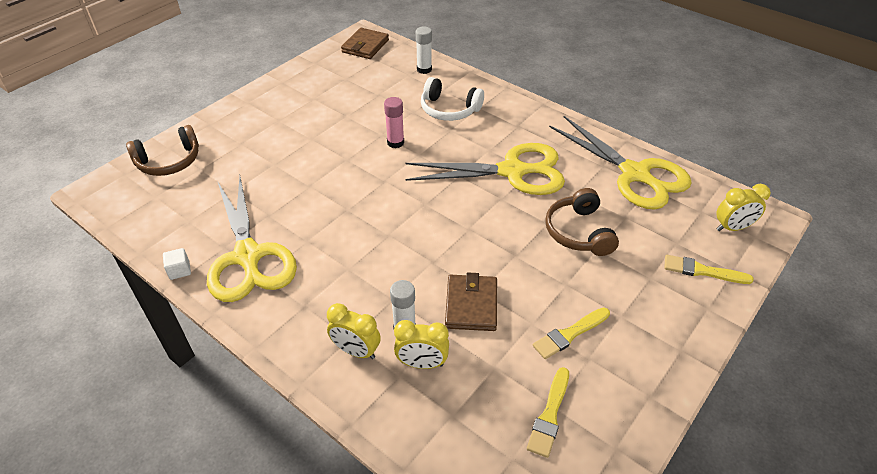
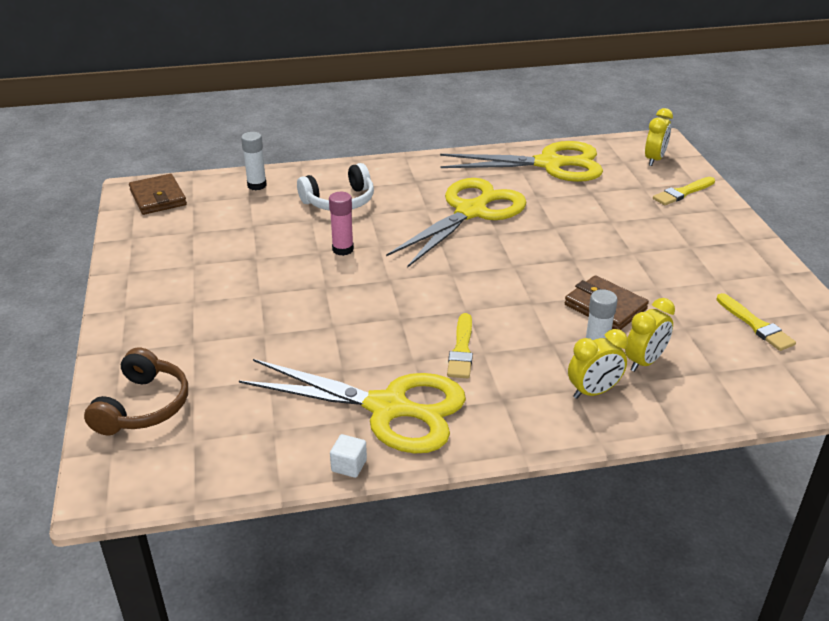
camera: 50 degrees left, 10 degrees down
yellow brush [533,307,610,359] -> yellow brush moved to [447,313,473,378]
brown headphones [545,188,619,256] -> none

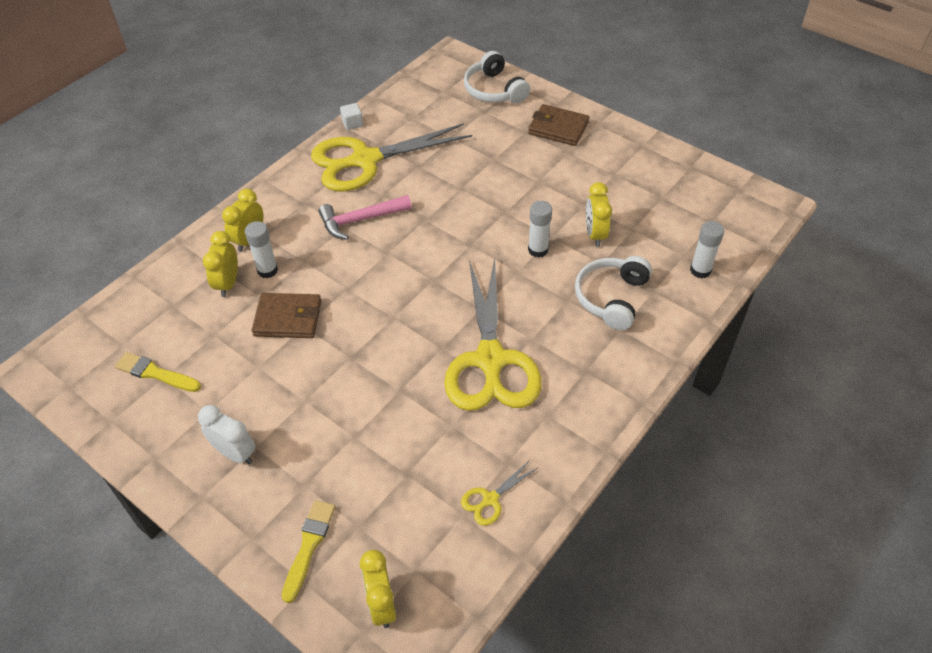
camera: 140 degrees right, 15 degrees up
brown headphones [84,347,188,435] -> white headphones [464,51,530,103]
brown wallet [129,174,187,215] -> brown wallet moved to [528,104,589,146]
pink glue stick [329,192,354,256] -> white glue stick [528,201,552,258]
yellow scissors [440,141,603,182] -> yellow scissors [461,460,539,526], size x0.40
yellow brush [447,313,473,378] -> pink hammer [318,195,412,240]
none -> white clock [198,405,255,464]
none -> yellow clock [586,182,612,247]

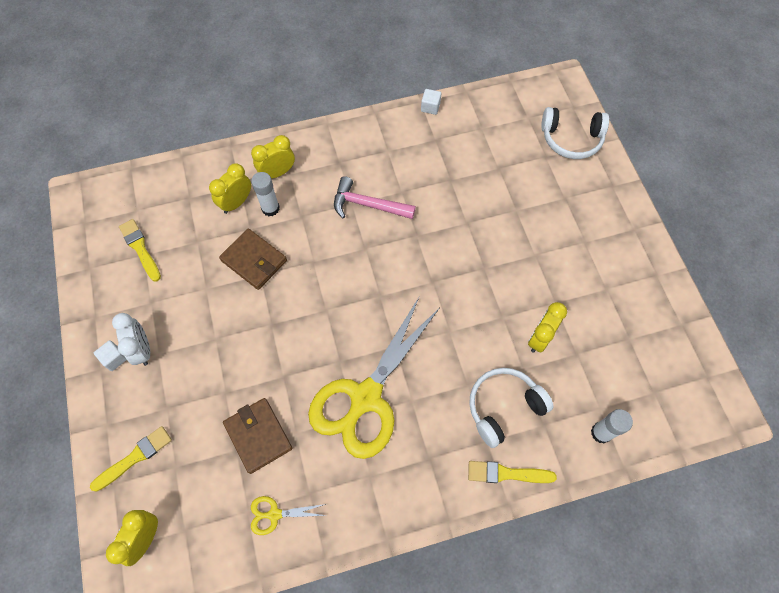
camera: 35 degrees right, 15 degrees up
yellow scissors [311,123,472,191] -> none
white headphones [464,51,530,103] -> white headphones turned 90 degrees counterclockwise [541,107,609,159]
brown wallet [528,104,589,146] -> brown wallet moved to [223,398,293,474]
white glue stick [528,201,552,258] -> none
none -> white cube [94,340,127,371]
none -> yellow brush [468,461,557,483]

